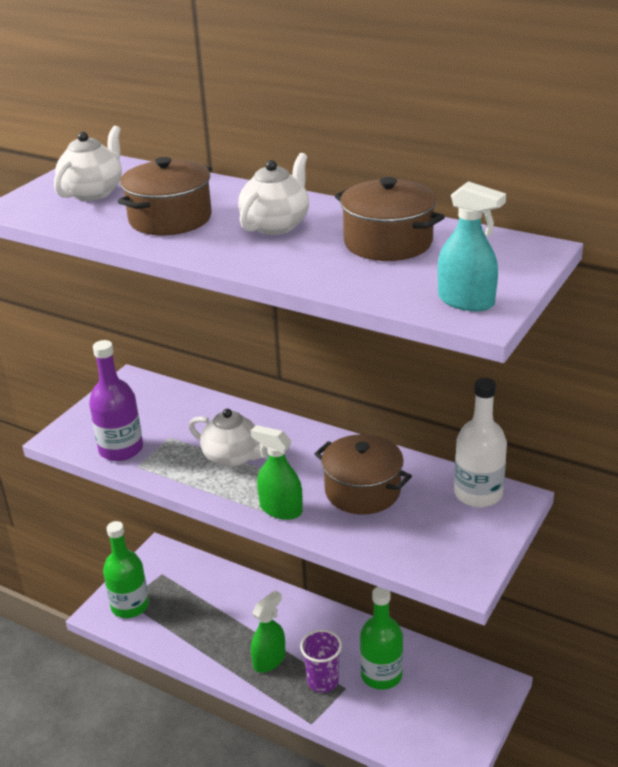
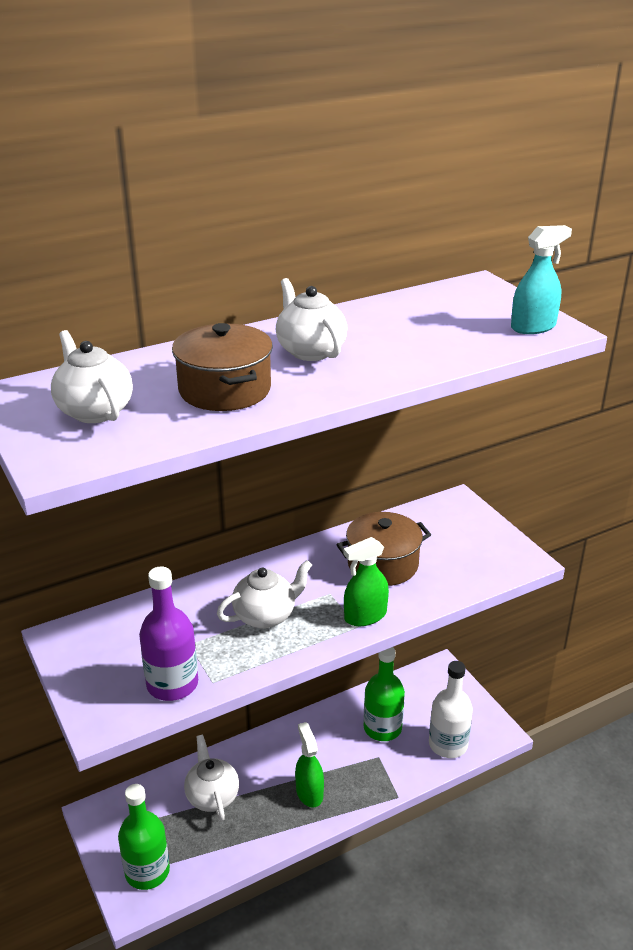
camera: 60 degrees left, 0 degrees up
purple cup [300,630,342,693] -> none
brown pot [335,177,445,261] -> none
white bottle [454,378,507,507] -> white bottle moved to [429,661,473,758]
none -> white teapot [184,735,239,821]

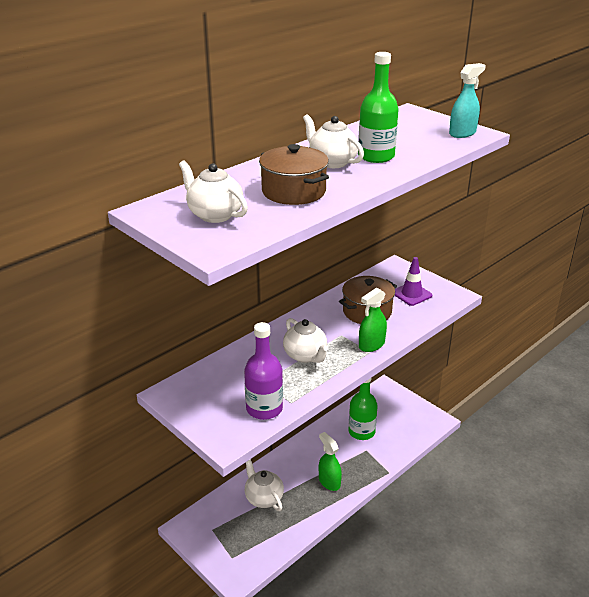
camera: 15 degrees left, 0 degrees up
green bottle [118,784,170,890] -> green bottle moved to [358,52,399,163]
white teapot [217,560,312,629] -> white teapot turned 105 degrees clockwise [283,318,328,363]
white bottle [429,661,473,758] -> none
none -> purple traffic cone [395,257,432,306]

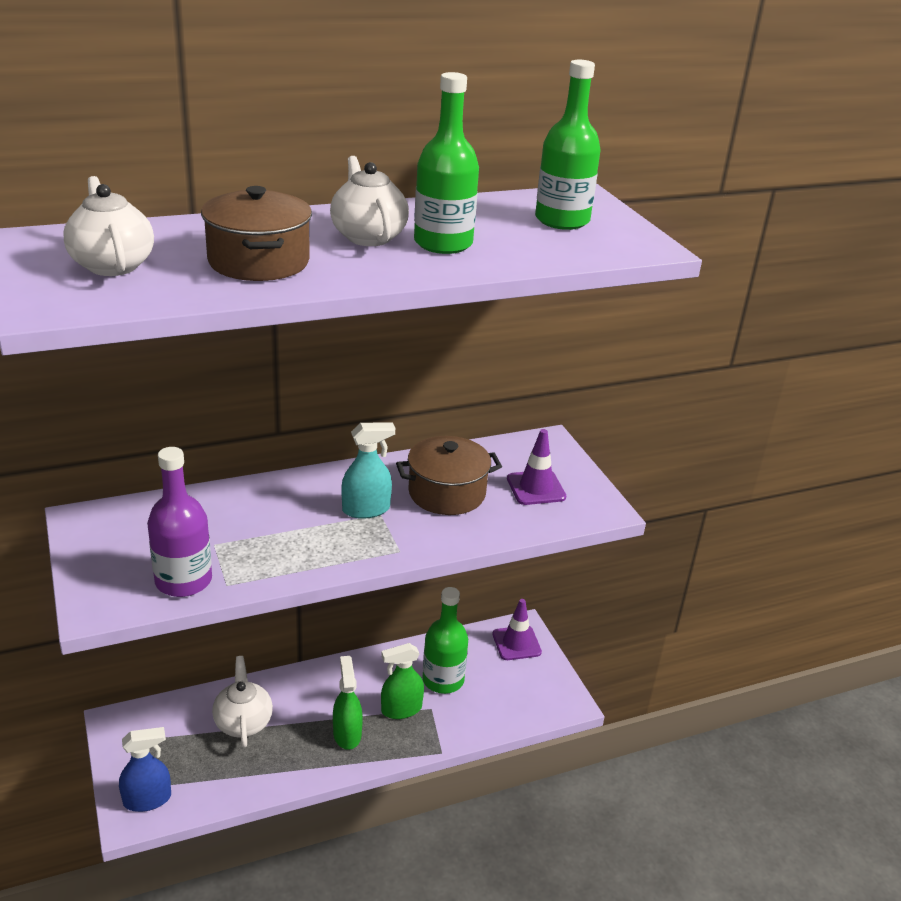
camera: 20 degrees right, 0 degrees up
white teapot [283,318,328,363] -> none
green spray bottle [359,288,387,352] -> green spray bottle moved to [381,643,424,719]
turquoise spray bottle [449,63,486,138] -> turquoise spray bottle moved to [341,422,395,519]
none -> blue spray bottle [119,727,171,812]
none -> purple traffic cone [492,599,542,660]
none -> green bottle [535,60,601,230]

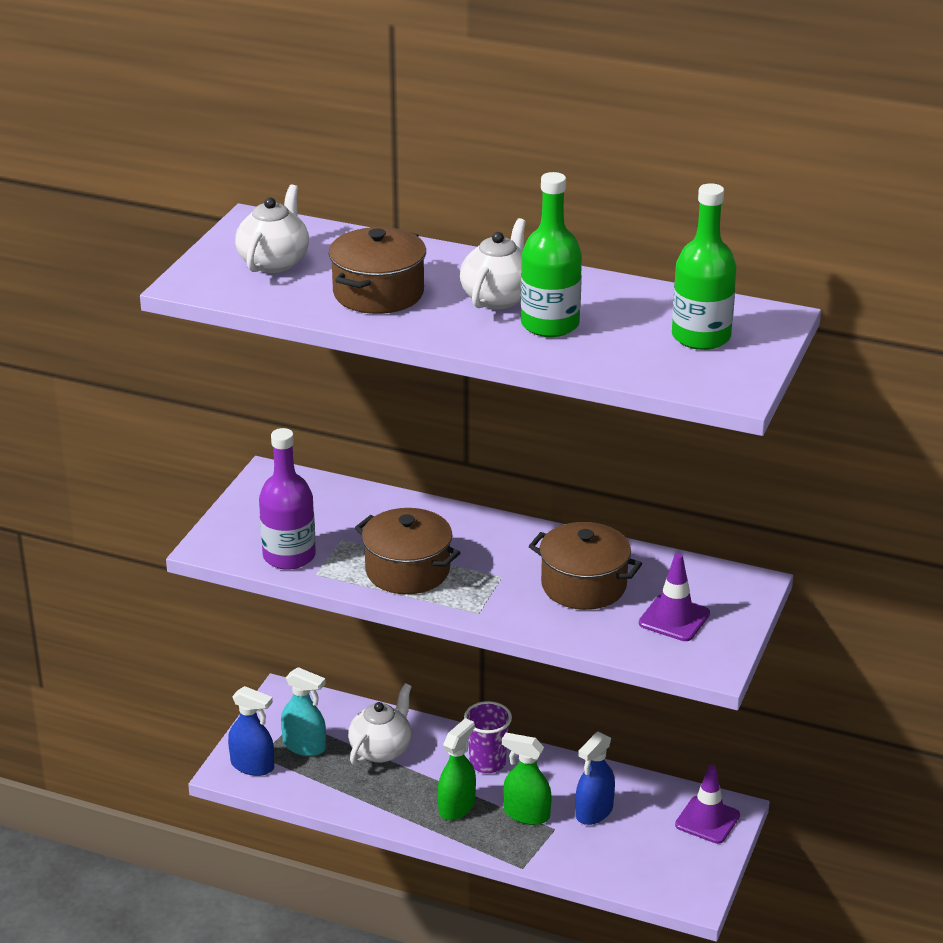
camera: 45 degrees right, 0 degrees up
turquoise spray bottle [341,422,395,519] -> turquoise spray bottle moved to [281,667,326,756]
green bottle [422,587,468,694] -> blue spray bottle [576,732,615,825]
none -> brown pot [355,508,460,594]
none -> purple cup [464,701,512,773]

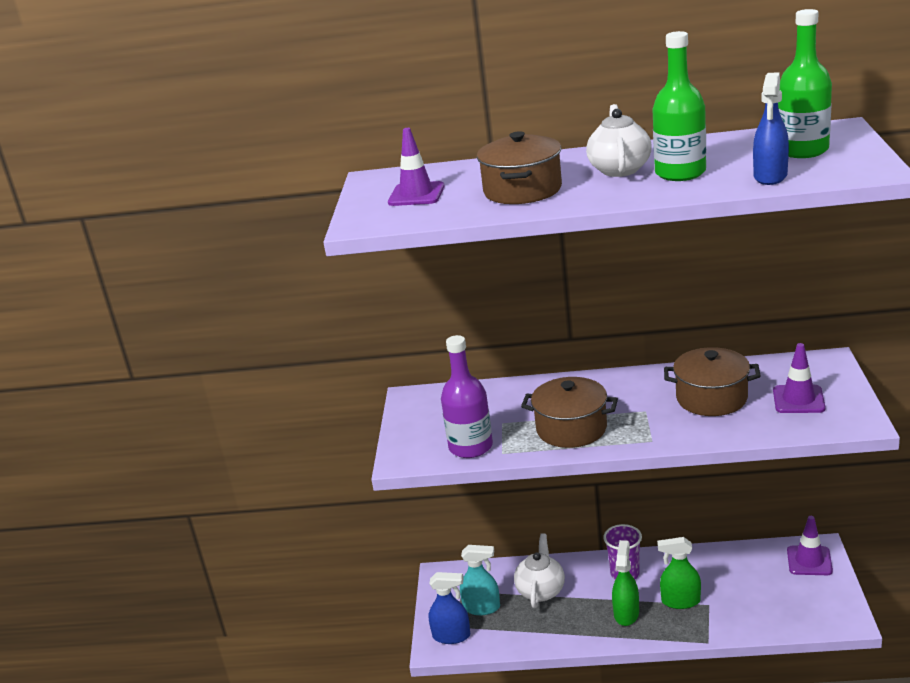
camera: 15 degrees left, 5 degrees down
white teapot [235,184,309,273] -> purple traffic cone [388,128,445,206]
blue spray bottle [576,732,615,825] -> blue spray bottle moved to [753,72,789,185]

